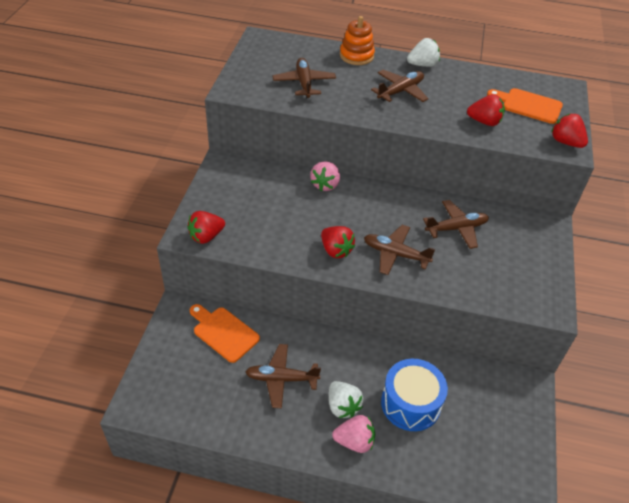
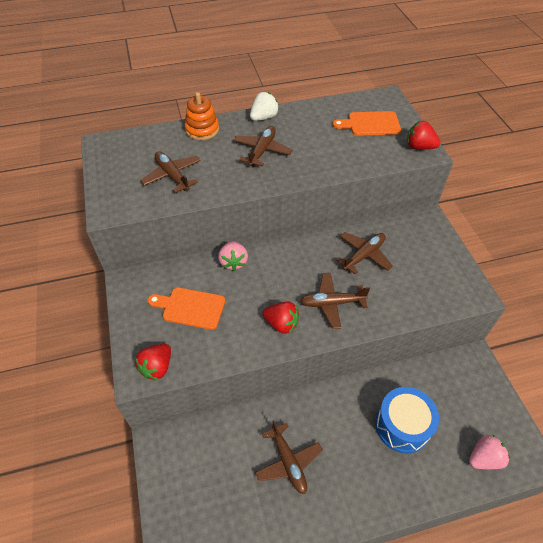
camera: 25 degrees left, 5 degrees up
orange cutting board [190,304,260,363] -> orange cutting board moved to [148,287,225,330]
brown plane [245,344,321,408] -> brown plane turned 90 degrees counterclockwise [255,420,323,494]
white strawberry [329,381,363,418] -> none
pink strawberry [332,415,375,453] -> pink strawberry moved to [469,435,510,469]
red strawberry [467,94,505,126] -> none

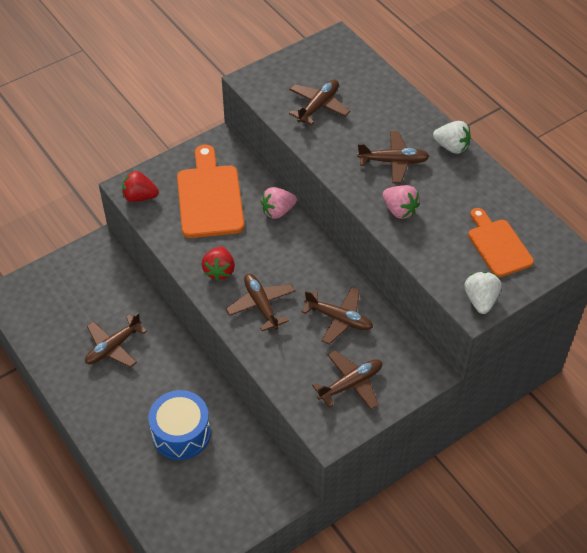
camera: 70 degrees right, 0 degrees up
orange cutting board [148,287,225,330] -> orange cutting board [177,145,244,238], size x1.55
orange stacking toy [185,92,219,140] -> none
red strawberry [407,121,441,150] -> white strawberry [465,272,501,314]
pink strawberry [469,435,510,469] -> pink strawberry moved to [383,185,420,219]
none -> brown plane [312,350,382,409]

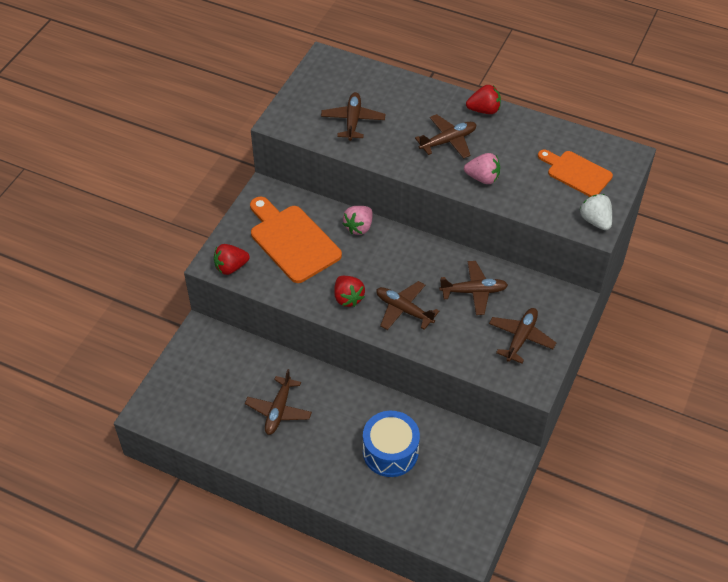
camera: 30 degrees left, 0 degrees up
white strawberry [433,121,471,154] -> red strawberry [466,85,501,114]

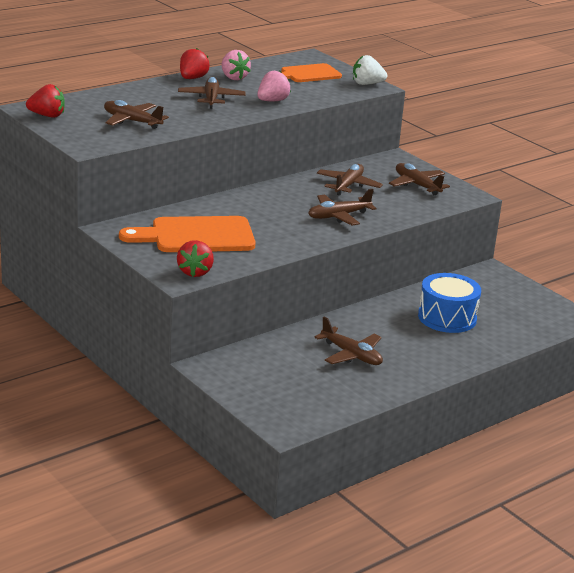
camera: 65 degrees left, 25 degrees down
red strawberry [334,276,365,307] -> red strawberry moved to [26,84,65,118]
pink strawberry [343,206,373,235] -> pink strawberry moved to [221,50,251,80]

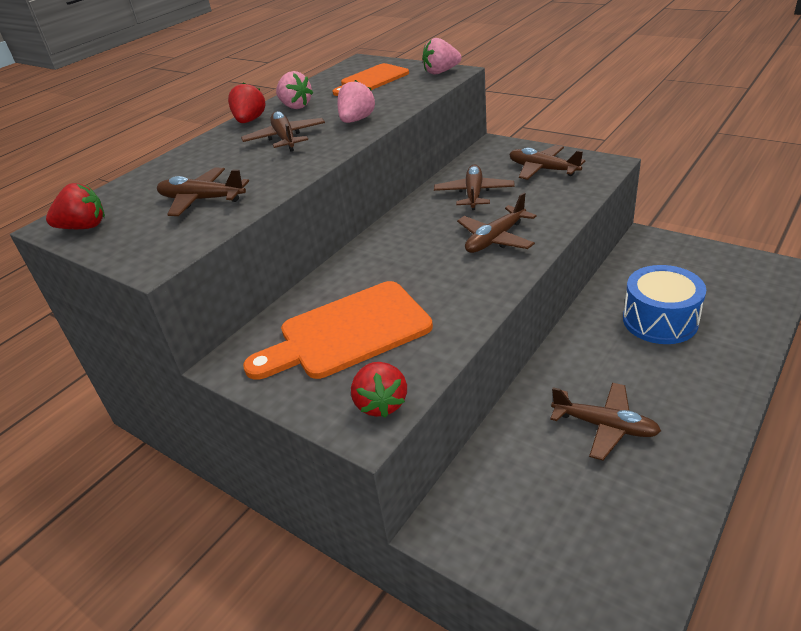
camera: 10 degrees left, 10 degrees up
white strawberry [353,55,387,85] -> pink strawberry [422,38,461,75]

